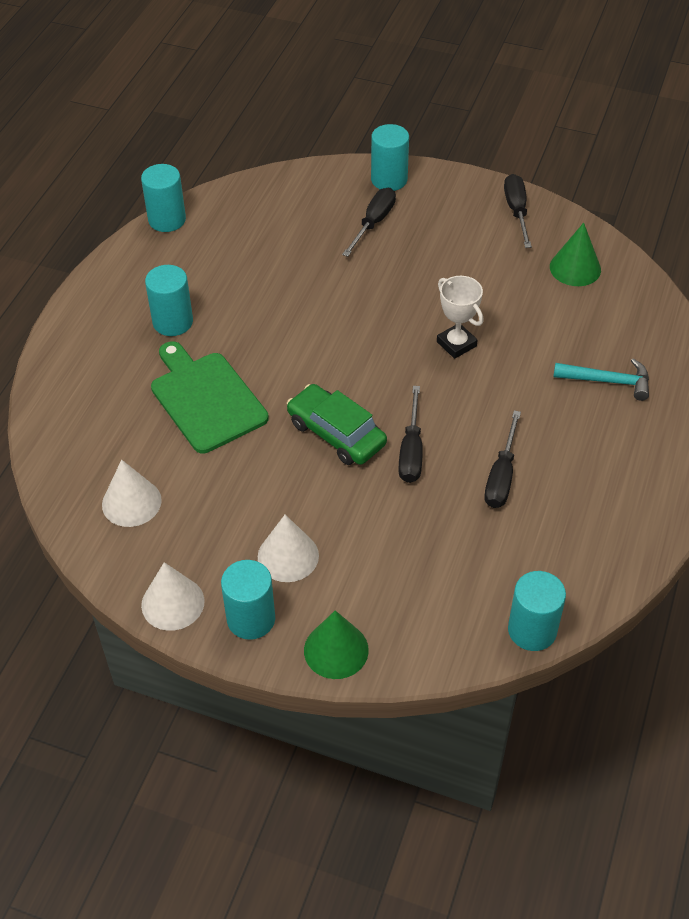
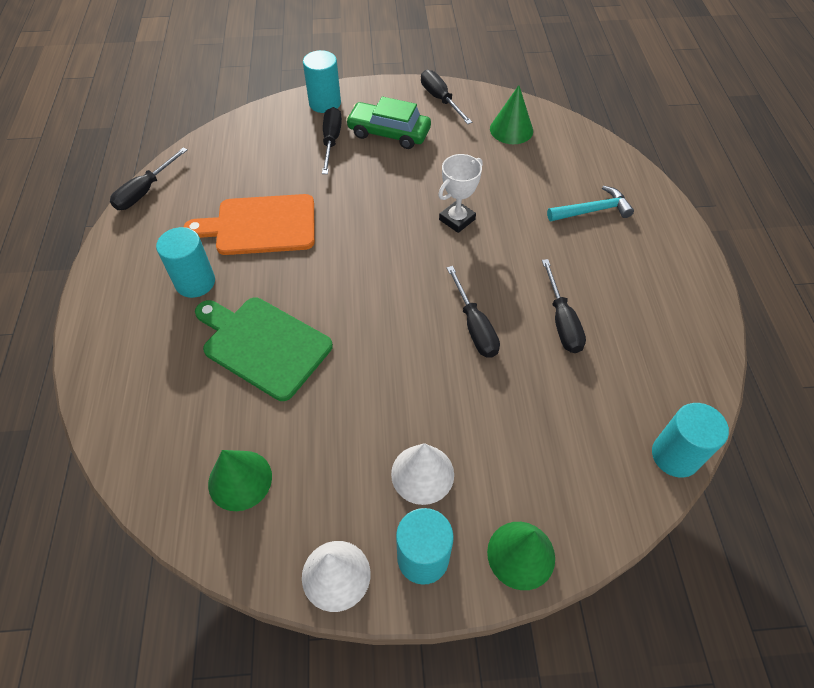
camera: 25 degrees left, 5 degrees up
white cone [102,460,162,527] -> green cone [208,450,272,511]
turquoise cylinder [141,164,186,232] -> black screwdriver [110,147,188,210]
green car [287,384,387,465] -> green car moved to [346,96,431,149]
white trophy [437,276,484,359] -> white trophy turned 75 degrees counterclockwise [438,154,483,233]
none -> orange cutting board [183,194,315,255]

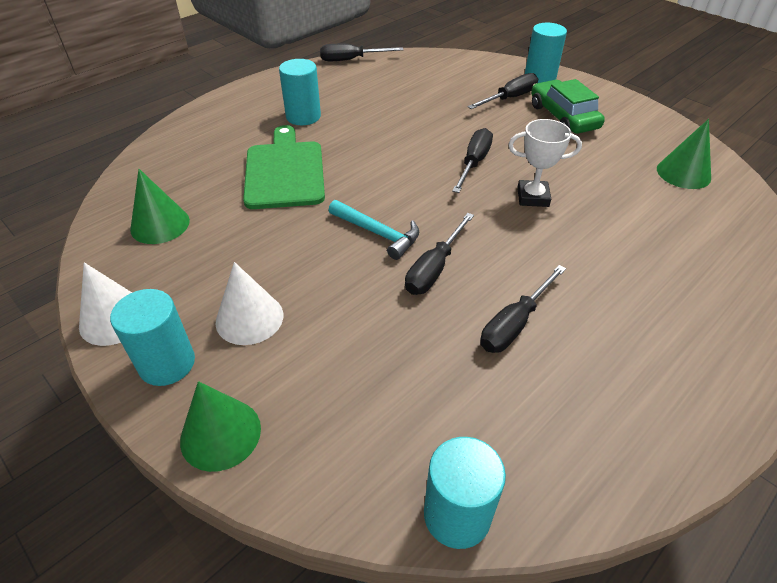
camera: 50 degrees right, 10 degrees down
orange cutting board [183,194,315,255] -> none
black screwdriver [421,70,472,124] -> black screwdriver moved to [452,128,493,193]
turquoise hammer [547,186,634,221] -> turquoise hammer moved to [329,200,419,260]

